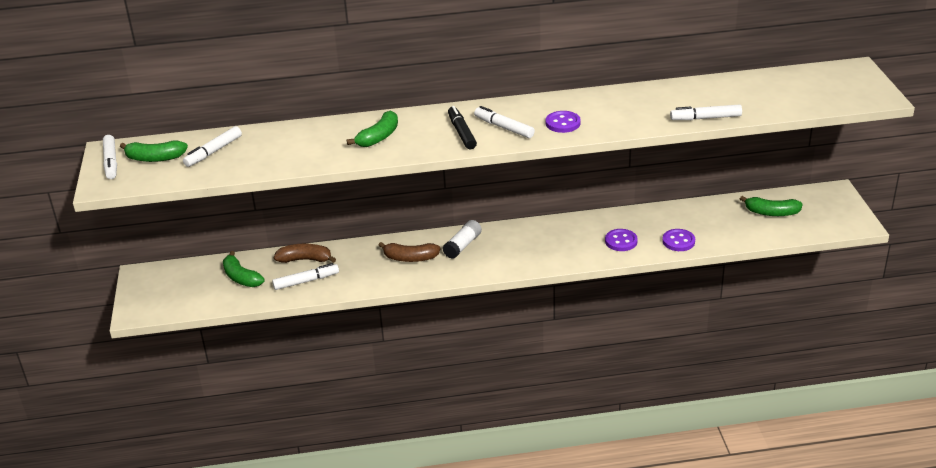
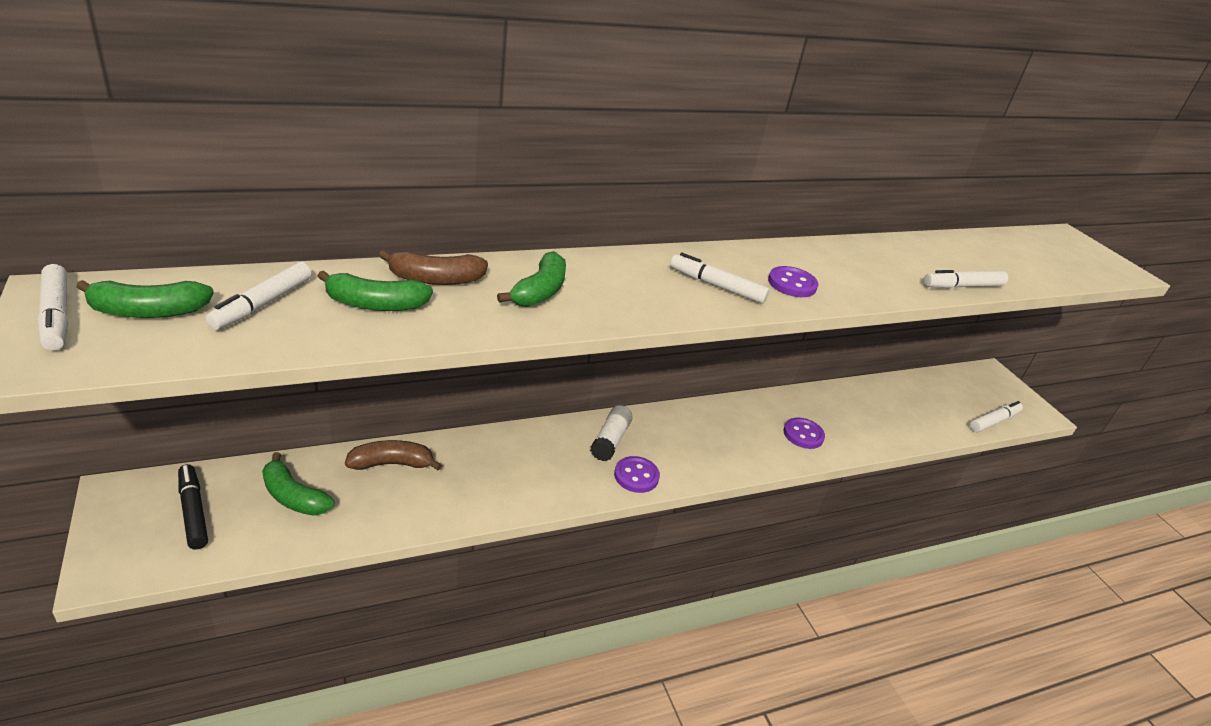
camera: 20 degrees left, 0 degrees up
white marker [272,263,339,290] -> white marker moved to [970,401,1023,432]
brown banana [378,242,440,262] -> brown banana moved to [379,250,488,285]
black marker [448,106,477,149] -> black marker moved to [178,464,208,550]
purple button [662,229,695,251] -> purple button moved to [614,456,660,493]
green banana [740,196,803,216] -> green banana moved to [318,270,433,311]

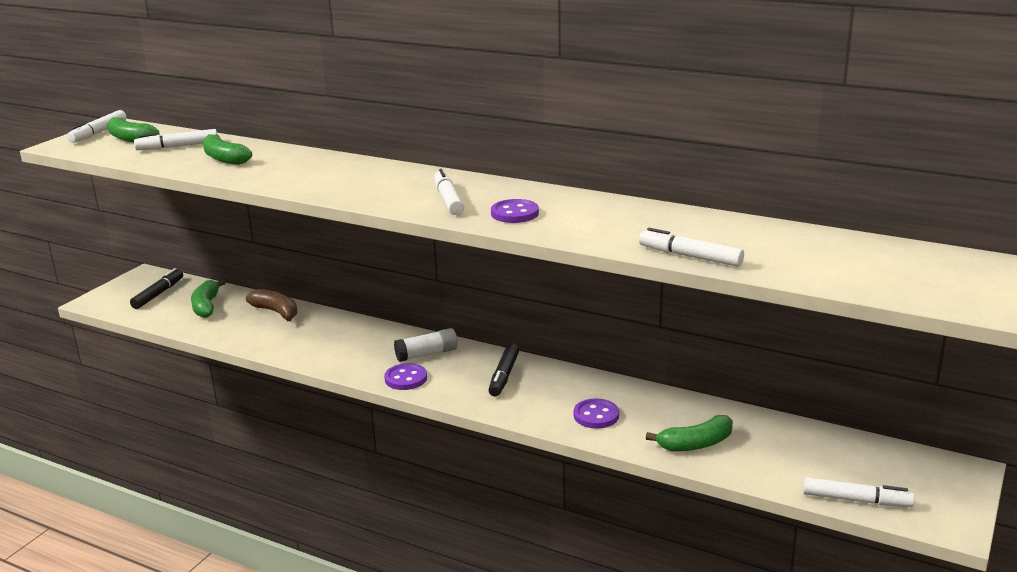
camera: 55 degrees right, 10 degrees down
brown banana [379,250,488,285] -> none
green banana [497,251,566,307] -> green banana moved to [646,415,733,452]
none -> black marker [488,343,519,396]

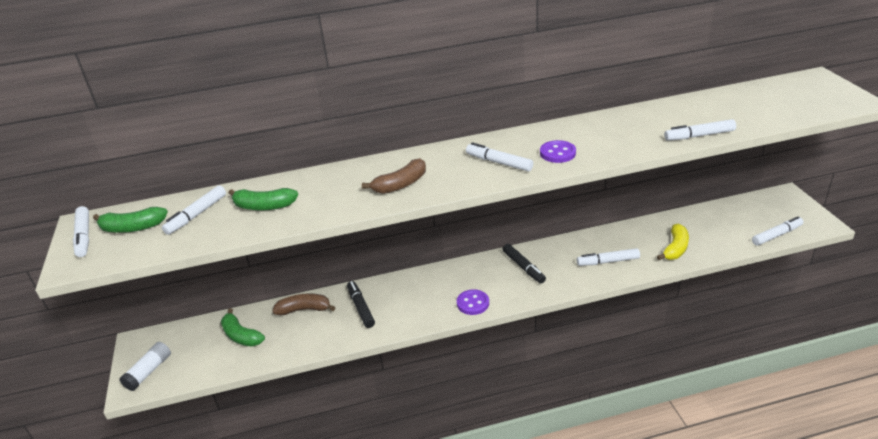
camera: 40 degrees left, 10 degrees up
black marker [130,268,183,309] -> black marker moved to [347,281,375,328]
white glue stick [394,328,458,362] -> white glue stick moved to [120,342,171,391]
purple button [574,399,619,429] -> white marker [577,248,640,266]
green banana [646,415,733,452] -> yellow banana [657,223,689,260]
none -> brown banana [362,158,426,194]

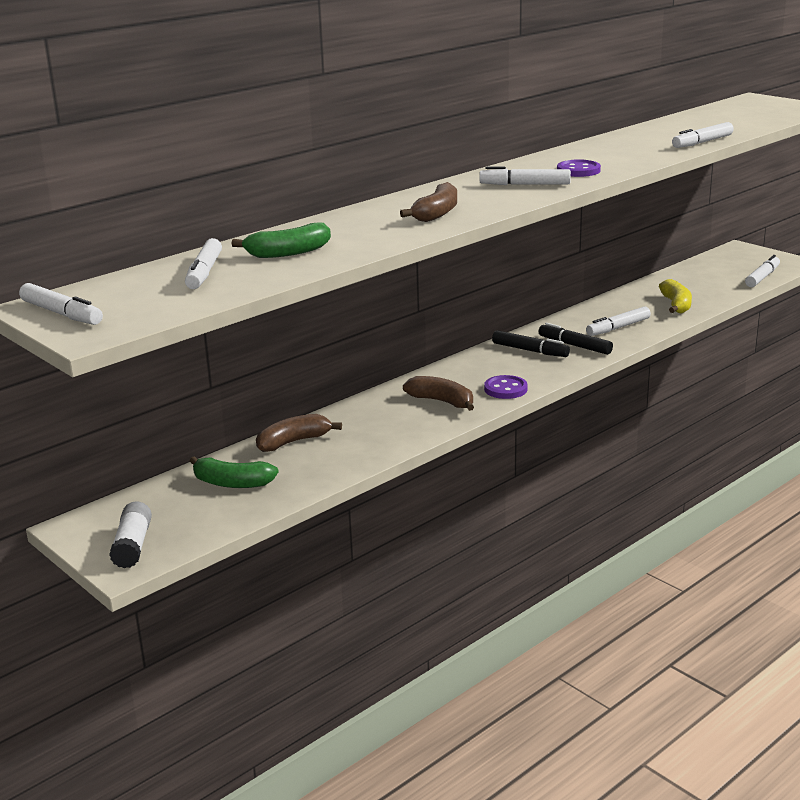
camera: 30 degrees left, 10 degrees down
green banana [93,207,168,233] -> none
black marker [347,281,375,328] -> black marker moved to [539,323,613,355]
none -> brown banana [403,376,474,411]

